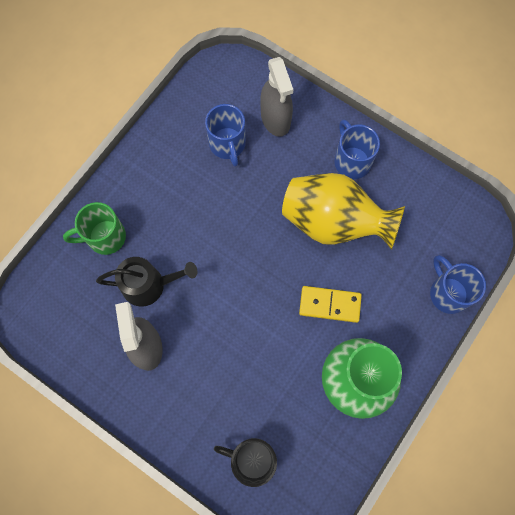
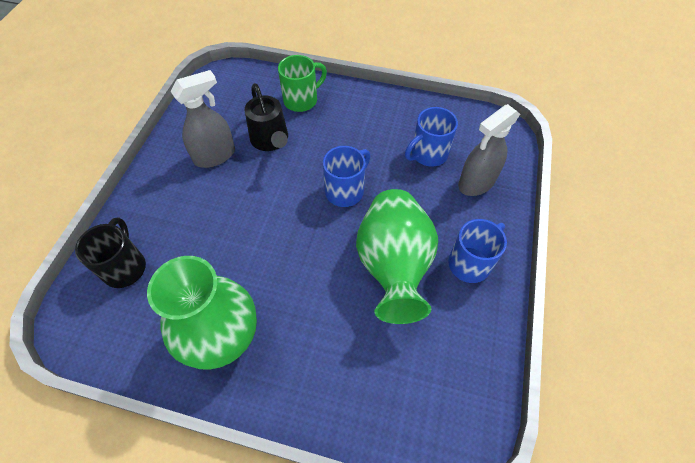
camera: 70 degrees right, 15 degrees down
green mug [63,202,126,255] -> green mug turned 90 degrees clockwise [278,55,327,112]
yellow vase [282,173,405,250] -> green vase [356,189,438,324]
yellow domino [299,286,362,323] -> none
blue mug [430,255,486,314] -> blue mug moved to [323,146,371,207]

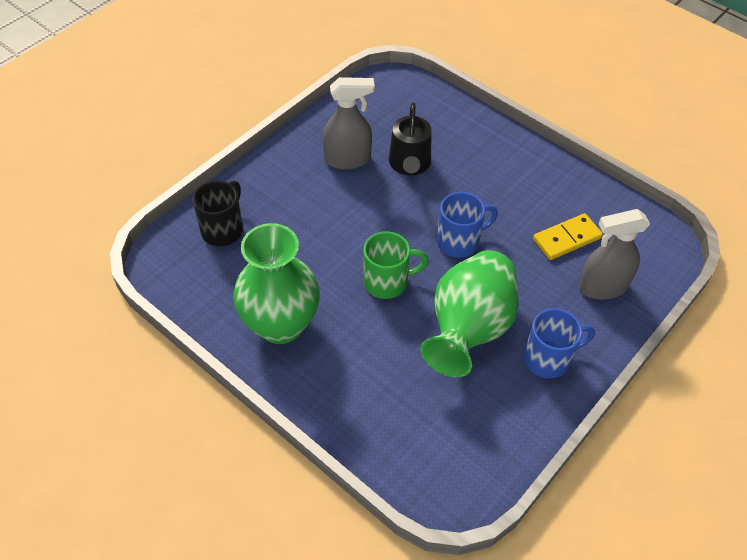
camera: 25 degrees right, 5 degrees down
green mug [278,55,327,112] -> green mug moved to [363,231,429,299]
blue mug [405,107,458,167] -> yellow domino [533,213,603,260]

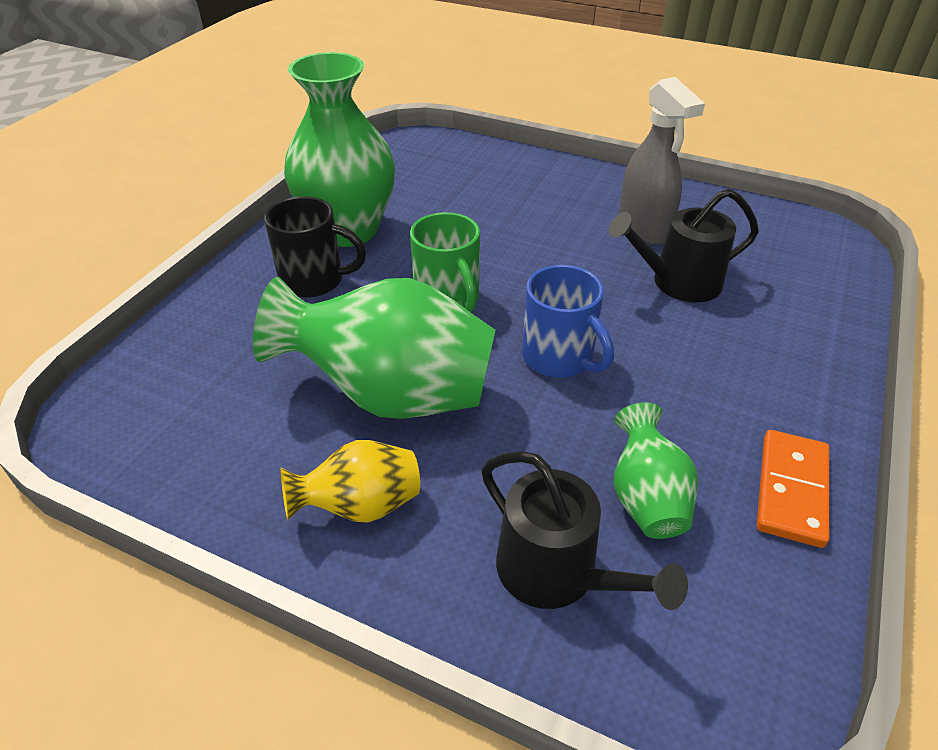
camera: 75 degrees right, 10 degrees down
black mug [193,180,243,246] -> black mug moved to [264,196,366,298]
blue mug [524,308,595,379] -> yellow vase [280,440,420,523]
yellow domino [533,213,603,260] -> green vase [614,402,698,539]
grey spray bottle [579,209,650,299] -> black watering can [481,451,688,610]
none -> orange domino [757,430,829,548]

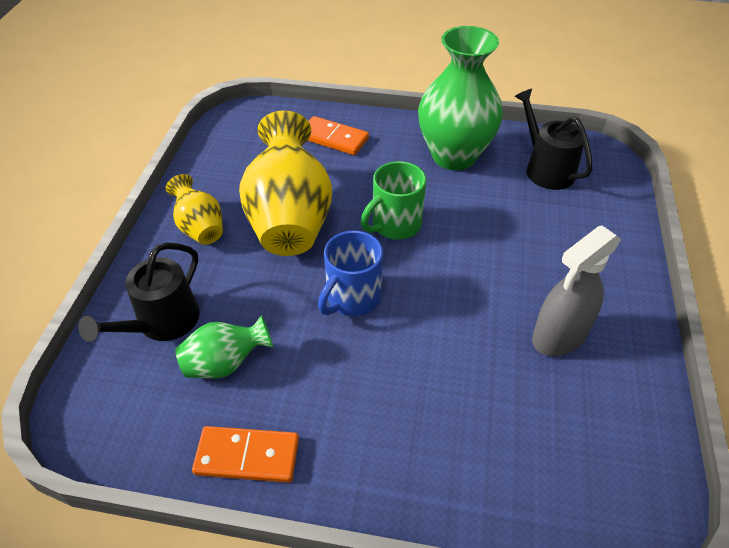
camera: 75 degrees right, 5 degrees up
green vase [253,277,495,419] -> yellow vase [239,110,332,256]
black mug [264,196,366,298] -> none
black watering can [609,188,759,303] -> black watering can moved to [515,89,593,190]
none -> orange domino [308,116,369,155]

